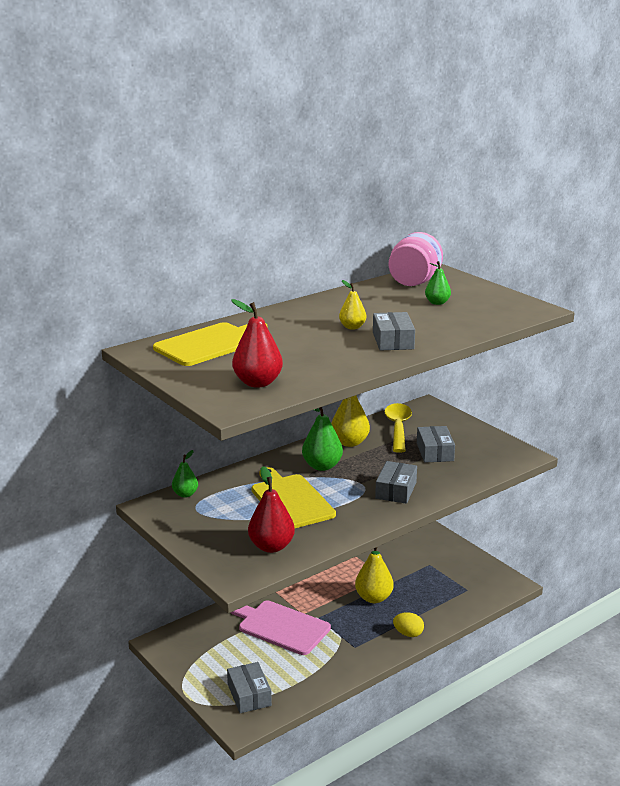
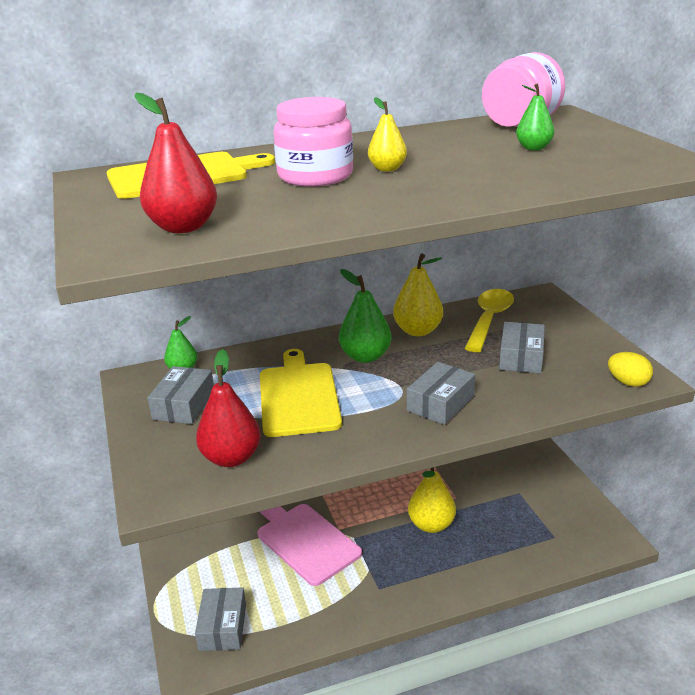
camera: 20 degrees right, 5 degrees up
grey box [373,312,415,351] -> grey box moved to [148,366,214,424]
yellow egg [393,612,424,637] -> yellow egg moved to [608,352,653,387]
none -> pink jar [273,97,353,187]

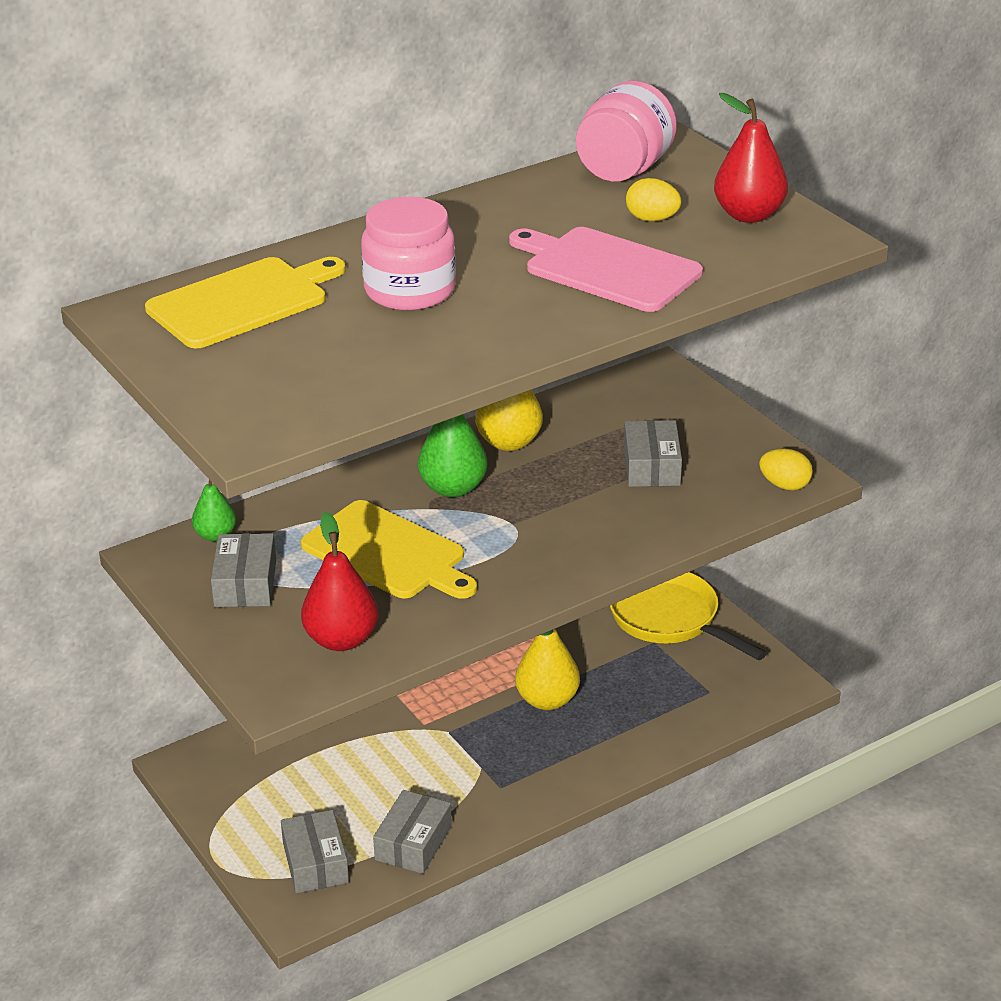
camera: 15 degrees left, 5 degrees up
red pear [134,93,217,233] -> red pear moved to [714,93,788,223]
pink cutting board [257,504,362,586] -> pink cutting board moved to [509,227,703,312]
yellow cutting board [260,349,342,437] -> yellow cutting board turned 150 degrees clockwise [301,500,477,599]
yellow pear [368,97,407,172] -> none
grey box [407,362,475,425] -> grey box moved to [373,790,452,874]
yellow spoon [465,289,514,352] -> none
green pear [516,84,554,150] -> yellow egg [626,178,682,221]
none -> yellow pan [610,572,767,660]

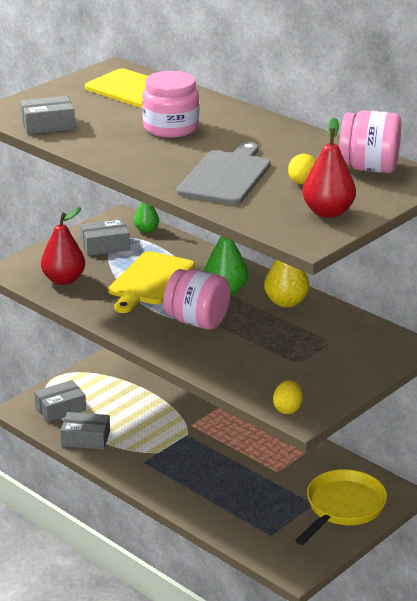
camera: 75 degrees right, 5 degrees down
pink cutting board [509,227,703,312] -> grey cutting board [176,142,271,205]
yellow pear [515,629,580,710] -> none
grey box [624,420,682,487] -> grey box moved to [20,96,75,134]
none -> pink jar [163,269,230,330]

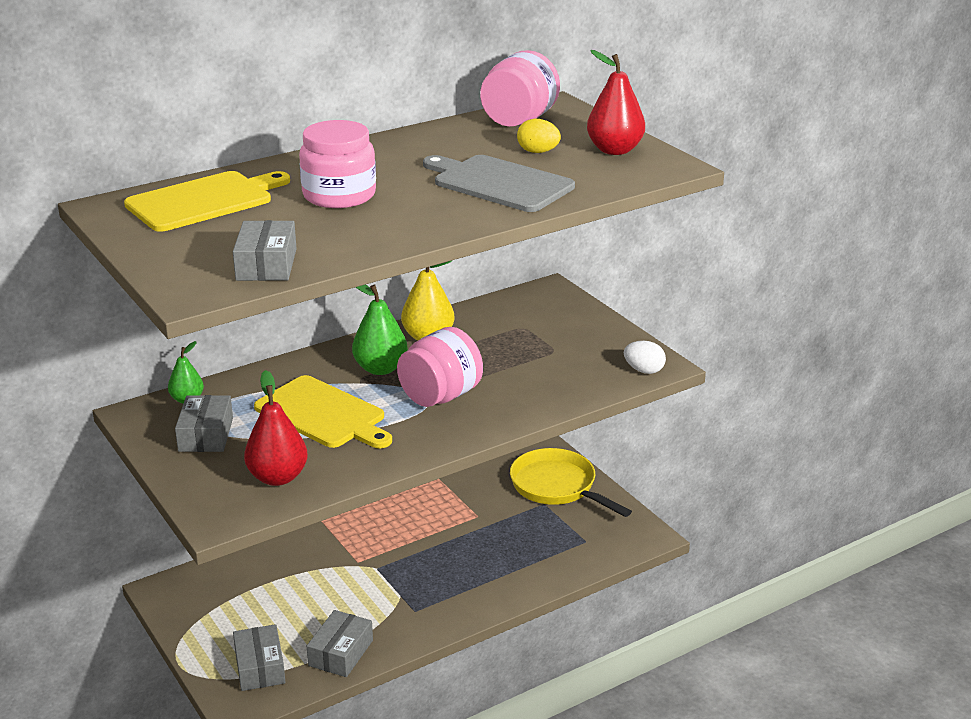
camera: 75 degrees left, 0 degrees up
yellow egg [273,380,303,414] -> white egg [624,341,666,374]

